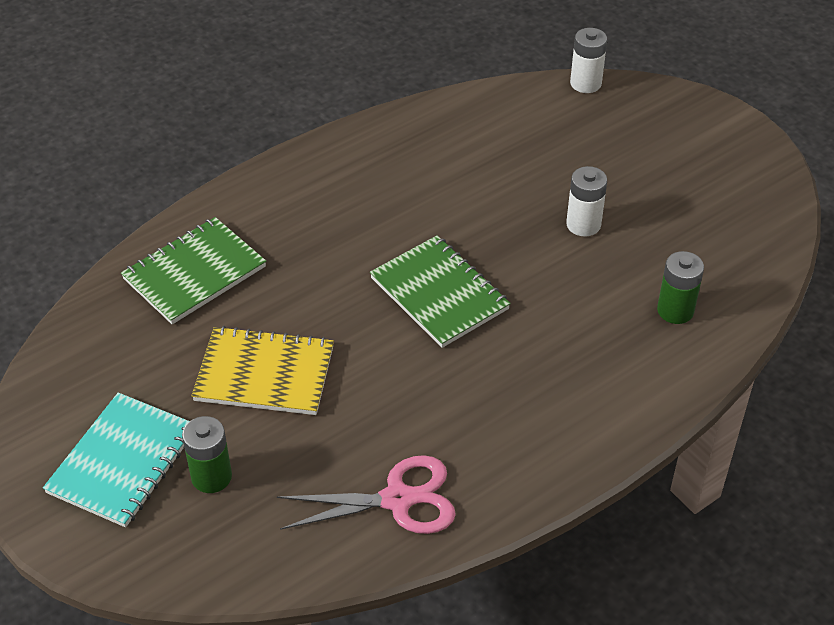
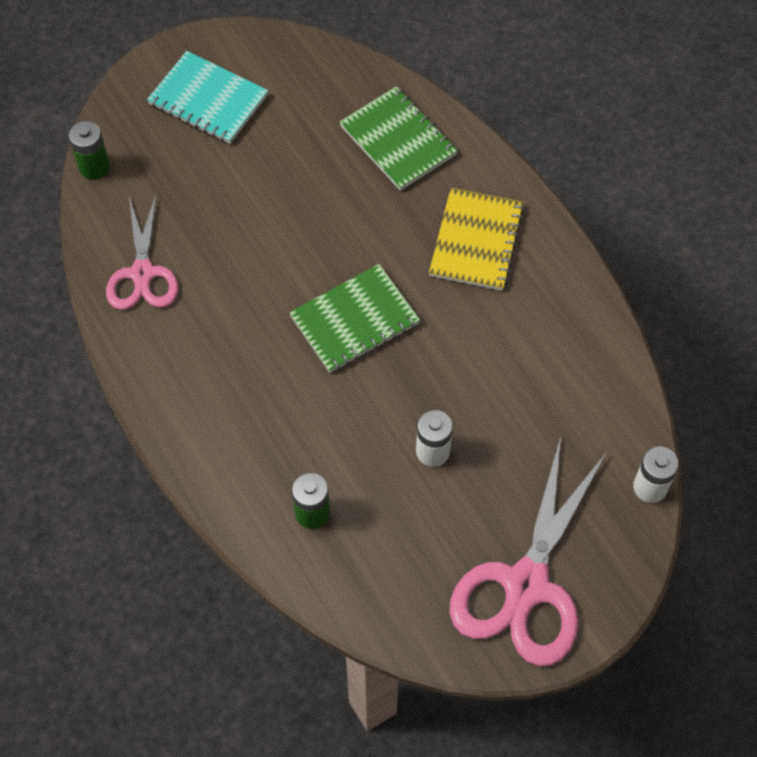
camera: 95 degrees right, 15 degrees up
green battery [182,416,232,493] -> green battery moved to [69,121,110,179]
yellow notebook [191,326,334,415] -> yellow notebook moved to [429,187,524,291]
none -> pink scissors [450,437,607,666]

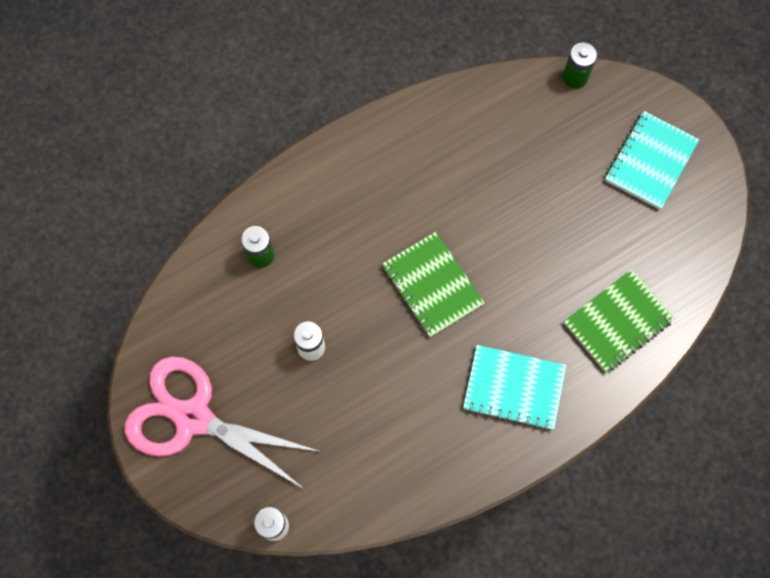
camera: 90 degrees right, 10 degrees up
pink scissors [106,195,178,310] -> none
yellow notebook [429,187,524,291] -> turquoise notebook [463,345,566,431]

